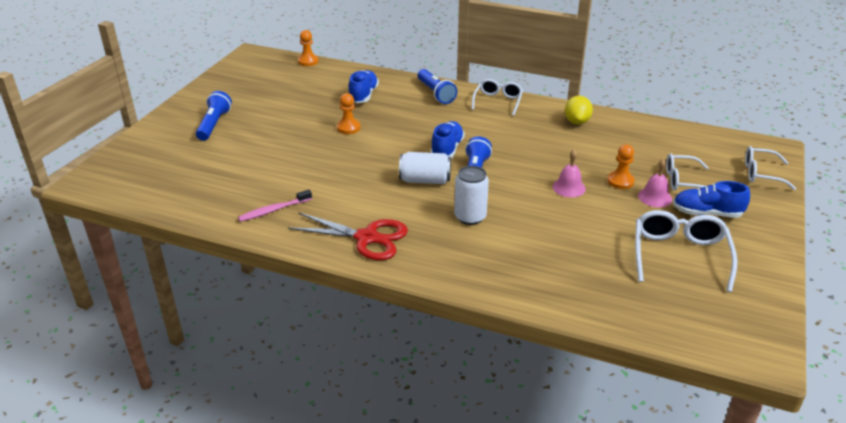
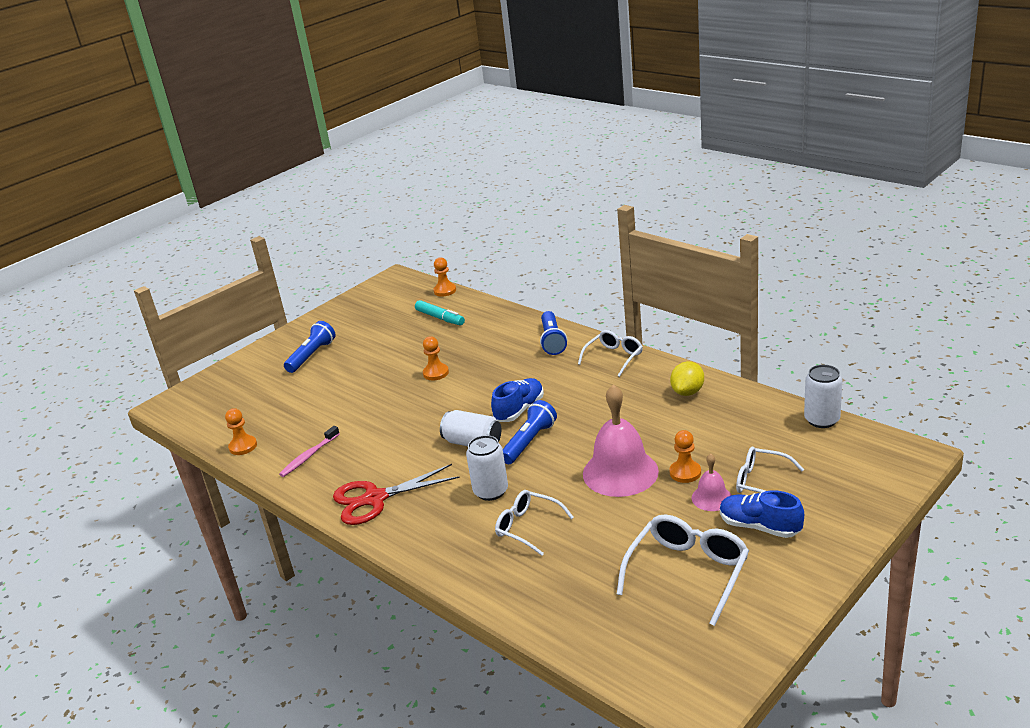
camera: 25 degrees right, 5 degrees down
pink toothbrush [238,190,312,222] -> pink toothbrush turned 45 degrees counterclockwise [279,426,340,477]
red scissors [288,213,408,260] -> red scissors turned 120 degrees clockwise [333,464,460,525]
blue shoe [349,70,379,103] -> none
pink bell [553,149,586,197] -> pink bell [583,384,659,497], size x1.98
white glasses [745,146,796,190] -> white glasses moved to [495,490,574,556]
none -> orange pawn [225,408,257,455]
none -> turquoise marker [415,300,465,326]
none -> white can [804,365,843,428]

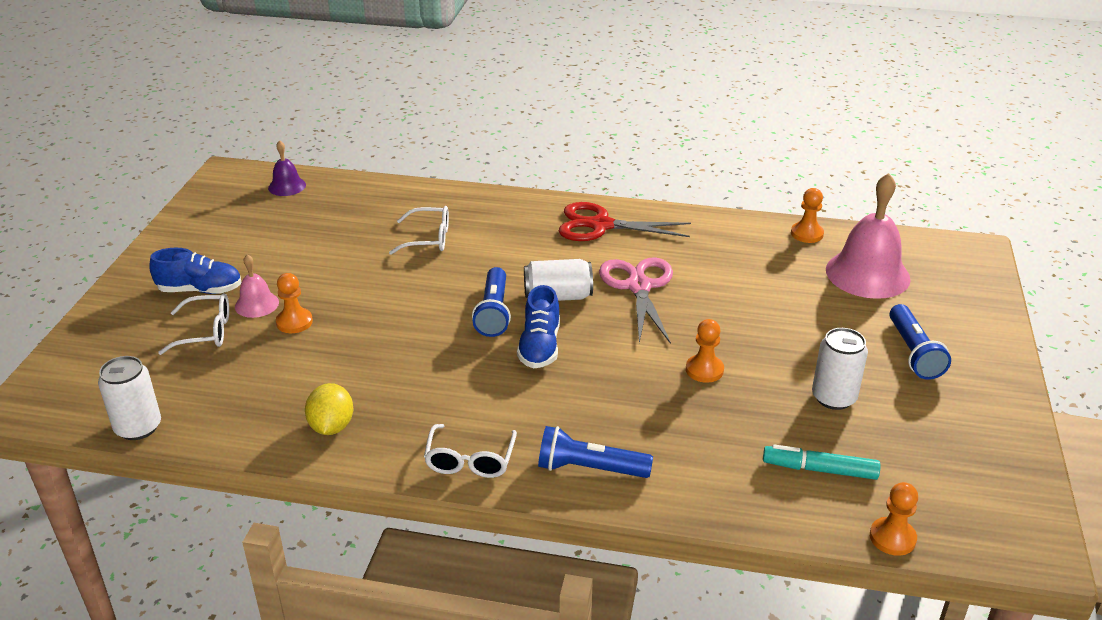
camera: 145 degrees right, 5 degrees up
pink toothbrush [279,426,340,477] -> none
red scissors [333,464,460,525] -> red scissors turned 120 degrees counterclockwise [559,202,691,241]
white can [466,435,508,501] -> white can moved to [812,328,868,410]
blue flashlight [540,311,567,355] -> blue flashlight turned 45 degrees counterclockwise [538,426,653,478]
pink bell [583,384,659,497] -> pink bell moved to [826,173,911,299]
white glasses [617,514,749,626] -> none
none -> purple bell [268,140,306,196]
none -> pink scissors [599,257,673,344]

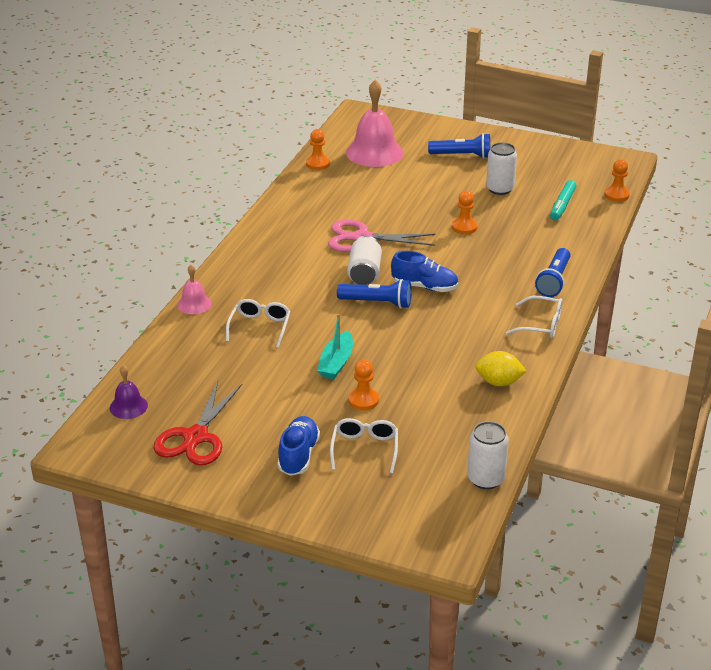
camera: 80 degrees left, 0 degrees up
pink bell [235,254,279,318] -> pink bell moved to [177,265,212,314]
red scissors [559,202,691,241] -> red scissors moved to [153,381,242,465]
none -> turquoise boat [317,314,353,379]

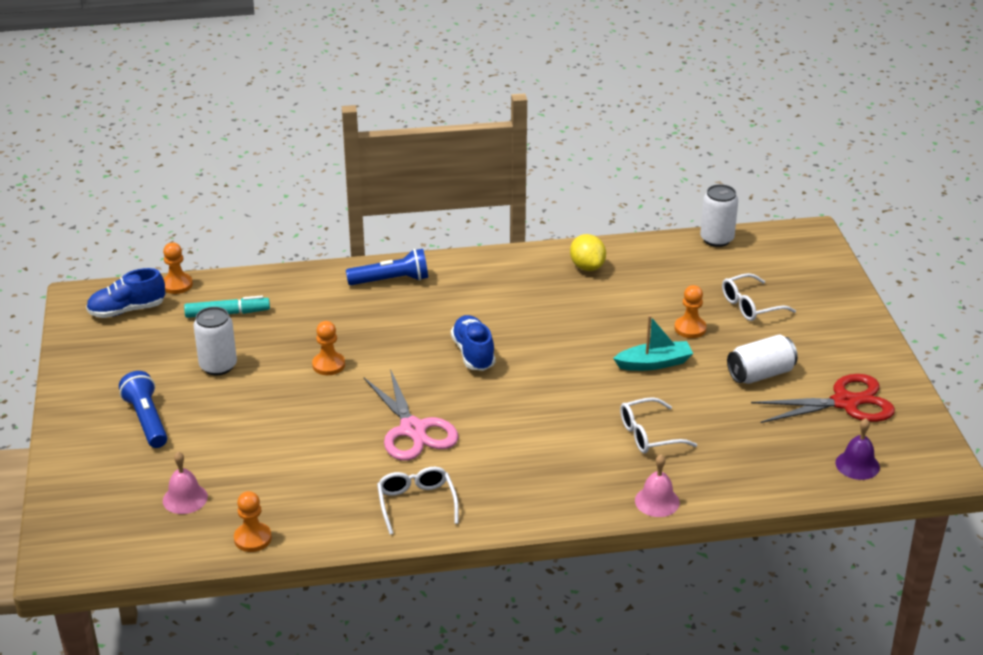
camera: 120 degrees left, 0 degrees up
blue shoe [278,416,320,476] -> blue shoe moved to [86,268,165,318]
blue flashlight [337,279,412,309] -> none
pink bell [346,80,403,167] -> pink bell [163,452,208,514], size x0.50
white can [347,236,382,285] -> white can moved to [727,334,798,384]
white glasses [506,296,563,339] -> white glasses moved to [377,467,459,535]

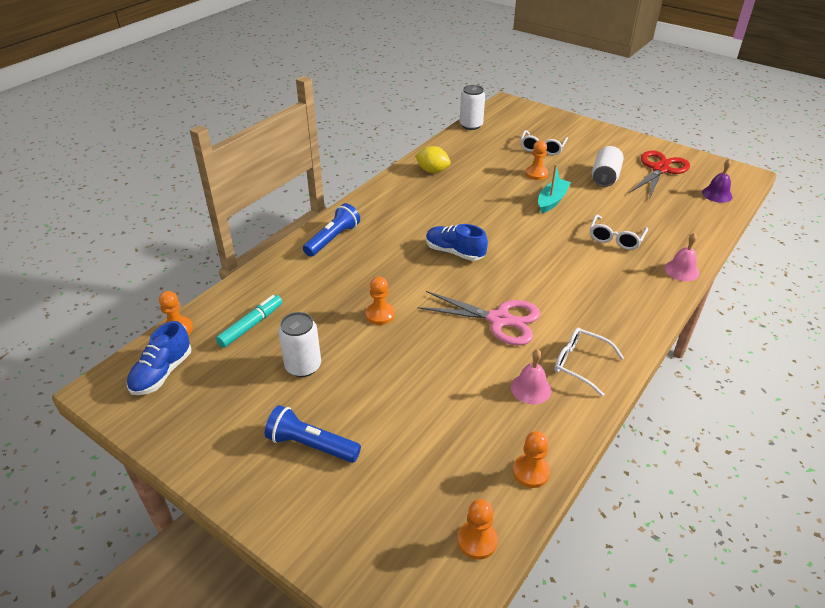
camera: 45 degrees left, 5 degrees up
pink bell [163,452,208,514] -> pink bell moved to [511,349,551,404]
none -> orange pawn [458,499,498,560]

